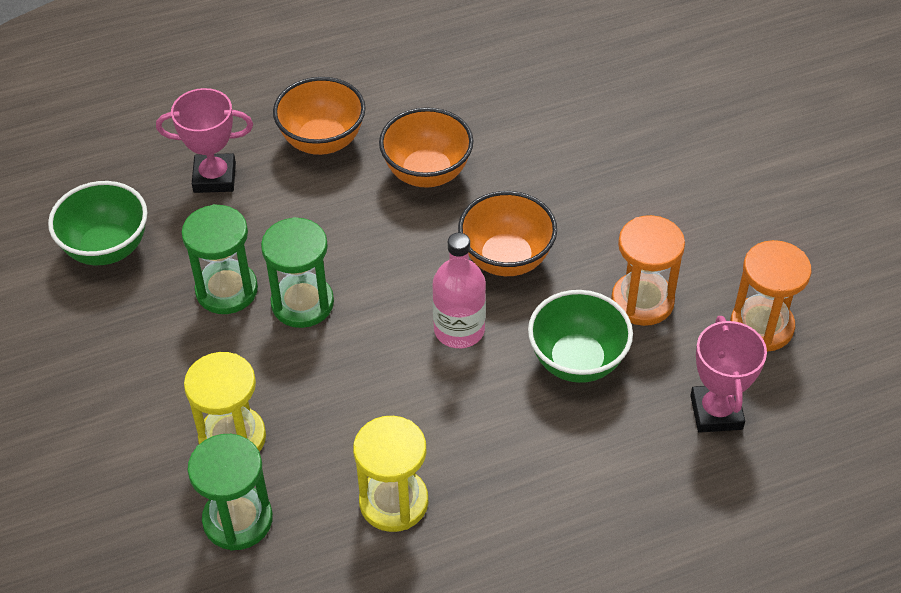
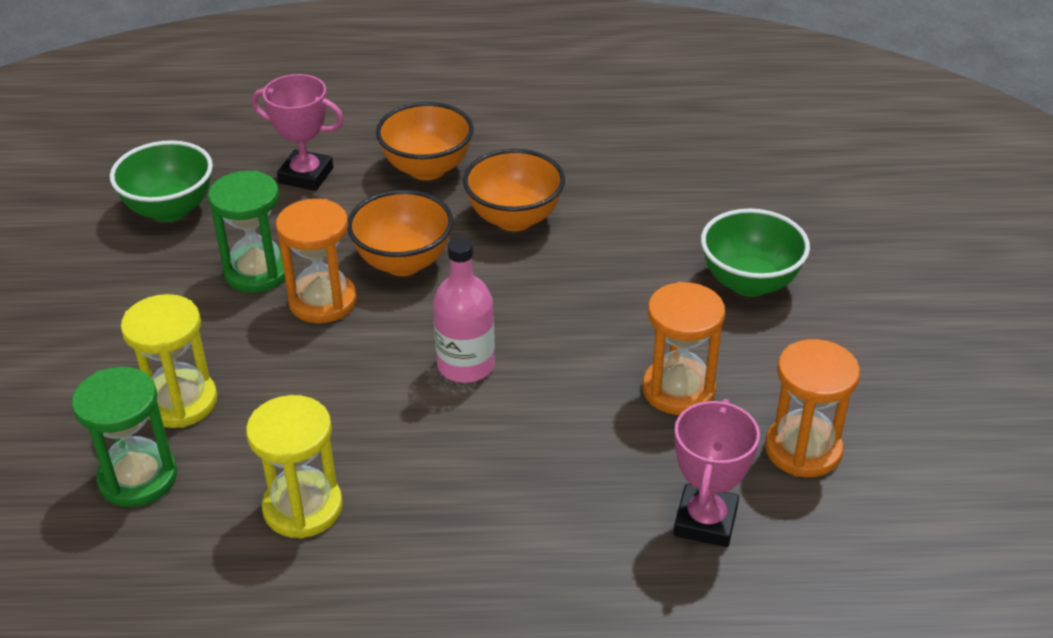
camera: 20 degrees right, 10 degrees down
green hourglass [261,217,334,328] -> orange hourglass [276,199,357,323]
orange bowl [458,191,557,276] -> orange bowl moved to [347,190,453,276]
green bowl [528,290,633,383] -> green bowl moved to [701,209,810,297]

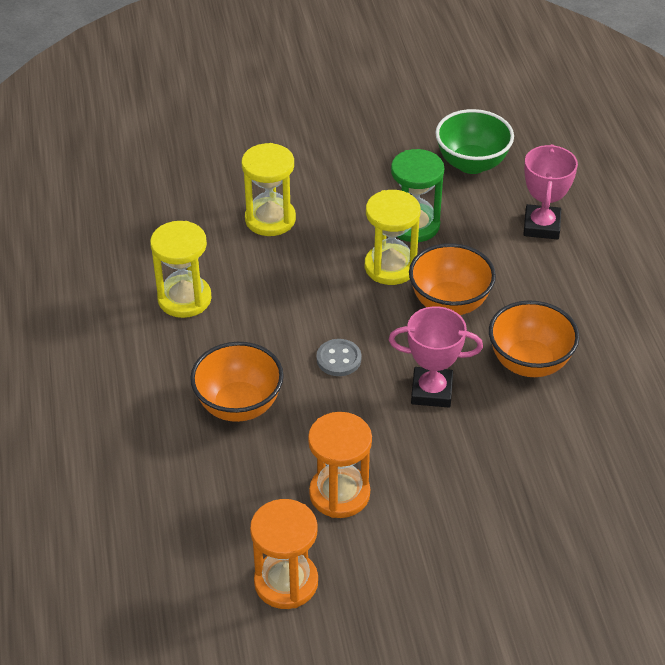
camera: 80 degrees right, 5 degrees up
green hourglass [72,367,177,507] -> none
orange hourglass [276,199,357,323] -> yellow hourglass [365,190,420,285]
orange bowl [376,102,474,180] -> orange bowl moved to [190,342,284,422]
pink bottle [433,237,495,383] -> grey button [316,339,362,376]
pink trophy [674,399,760,547] -> pink trophy moved to [389,306,483,408]
green bowl [701,209,810,297] -> none

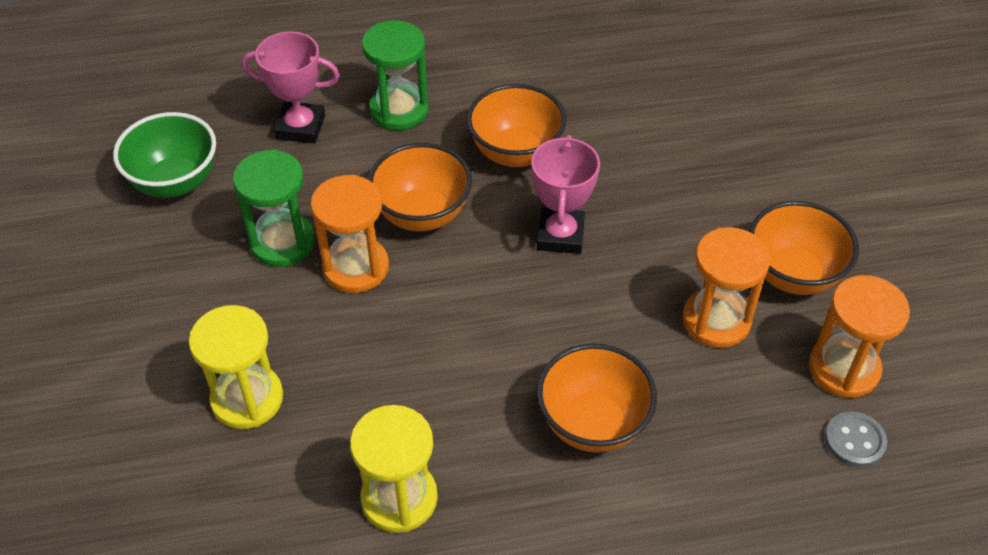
camera: 90 degrees left, 5 degrees up
grey button [316,339,362,376] -> grey button moved to [825,411,887,468]
yellow hourglass [365,190,420,285] -> orange hourglass [310,175,389,293]
none -> green hourglass [362,20,429,131]
none -> orange bowl [749,201,859,295]

